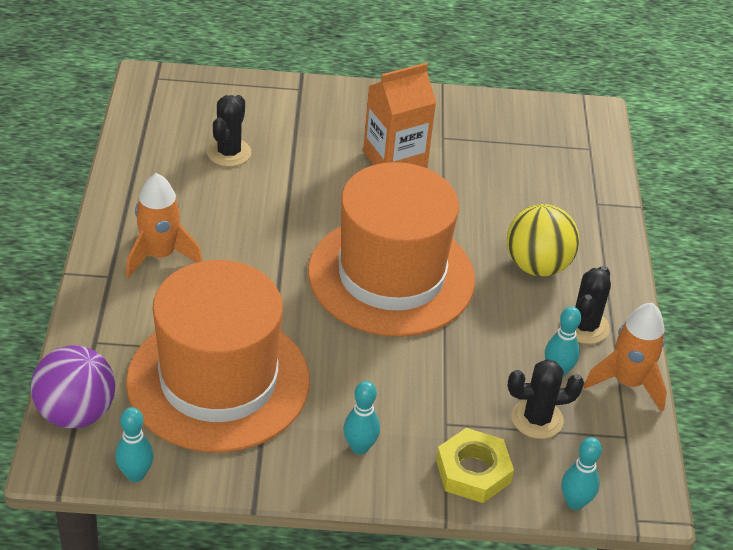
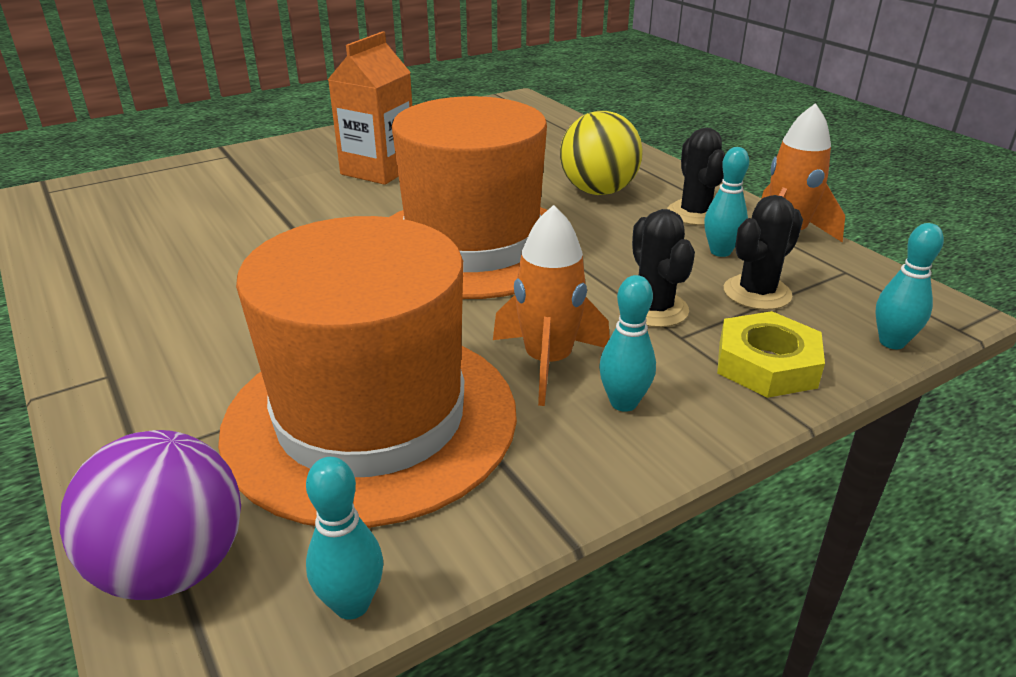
camera: 30 degrees left, 10 degrees down
orange rocket [126,173,202,278] -> orange rocket moved to [493,205,610,406]
black cactus [207,95,251,167] -> black cactus moved to [632,209,695,327]

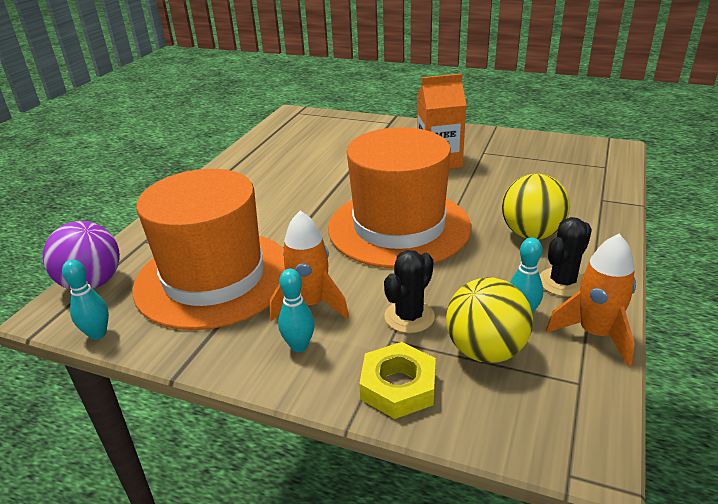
camera: 55 degrees right, 0 degrees up
black cactus [724,195,803,310] -> yellow ball [446,277,533,363]
turquoise bowling pin [875,223,944,349] -> none

